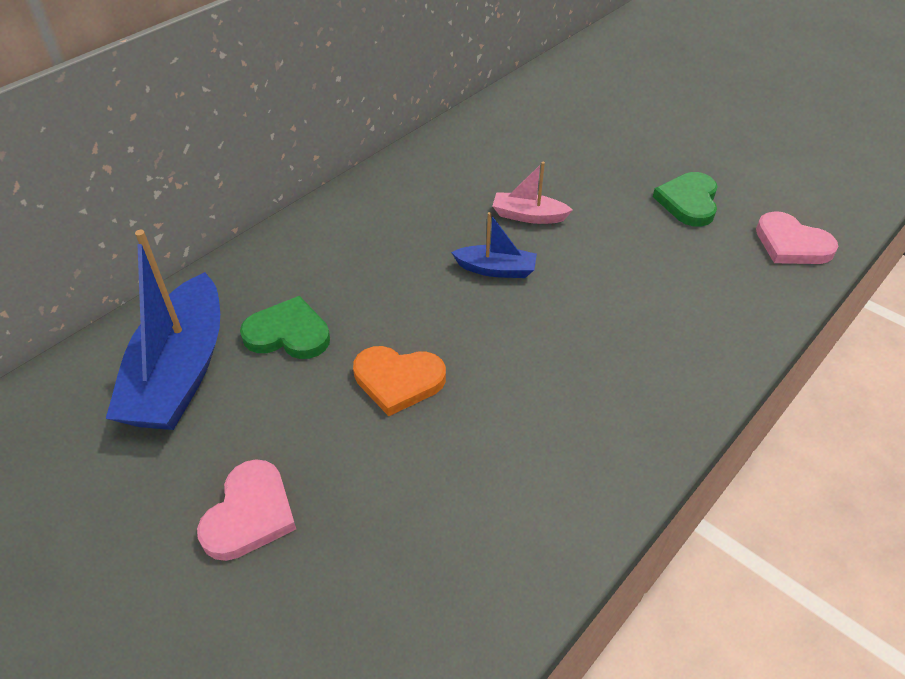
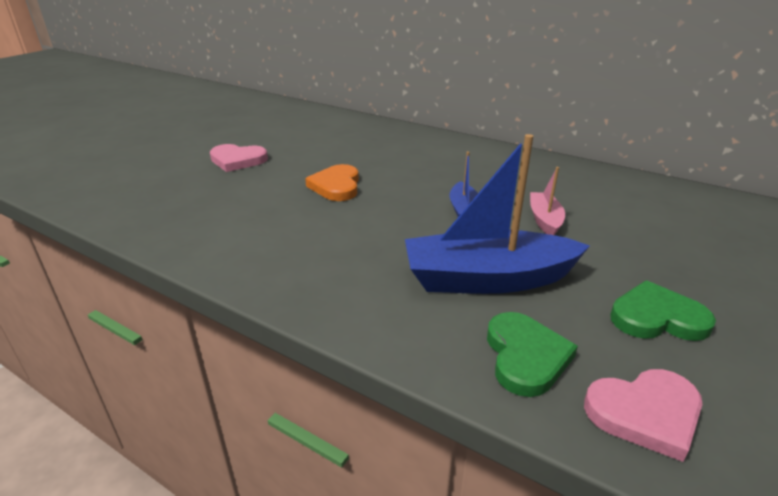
camera: 80 degrees right, 15 degrees down
blue boat [106,230,220,430] -> blue boat moved to [405,134,590,294]
green heart [240,296,330,359] -> green heart moved to [487,312,578,397]
pink heart [756,211,838,264] -> pink heart turned 135 degrees counterclockwise [584,369,702,462]

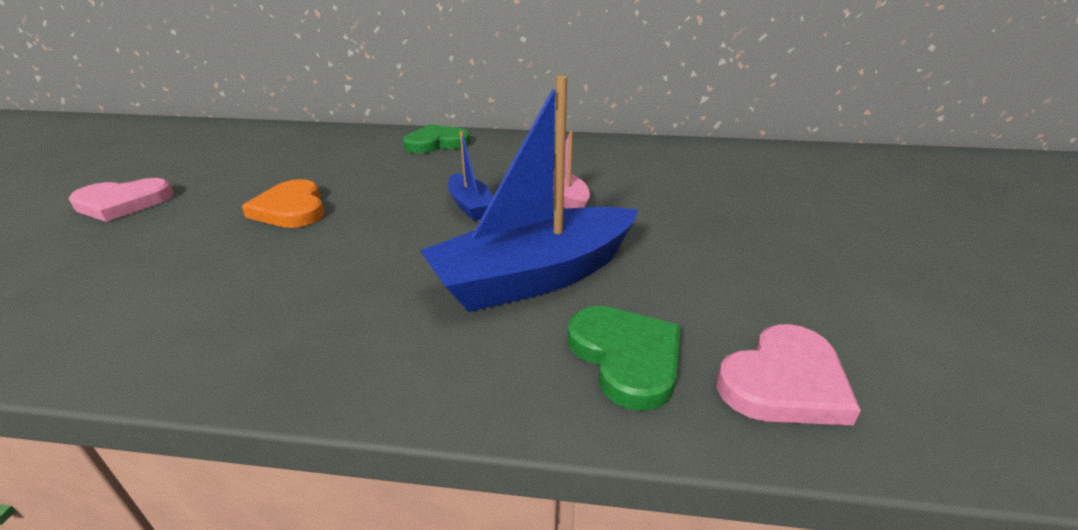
camera: 25 degrees left, 0 degrees up
green heart [610,281,716,341] -> green heart moved to [403,124,470,153]

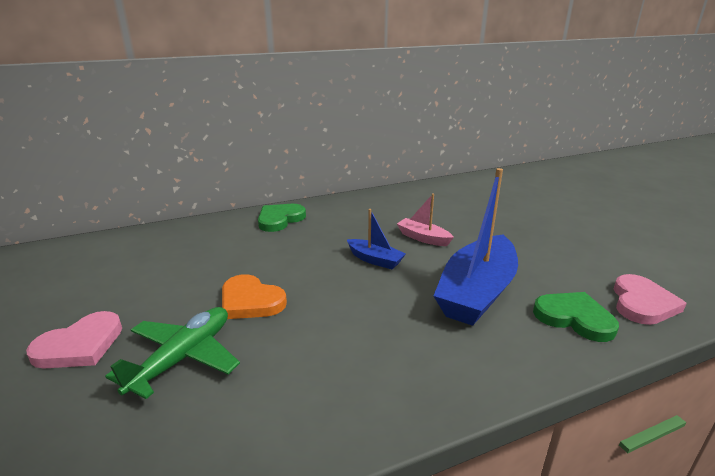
camera: 30 degrees left, 5 degrees down
none -> green plane [105,307,240,399]

